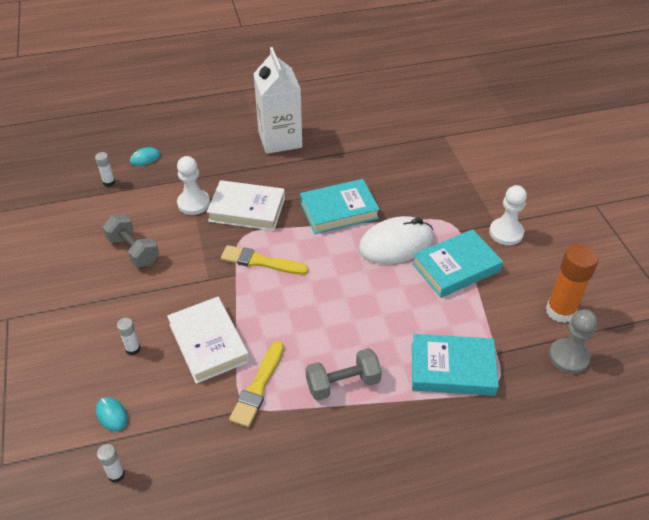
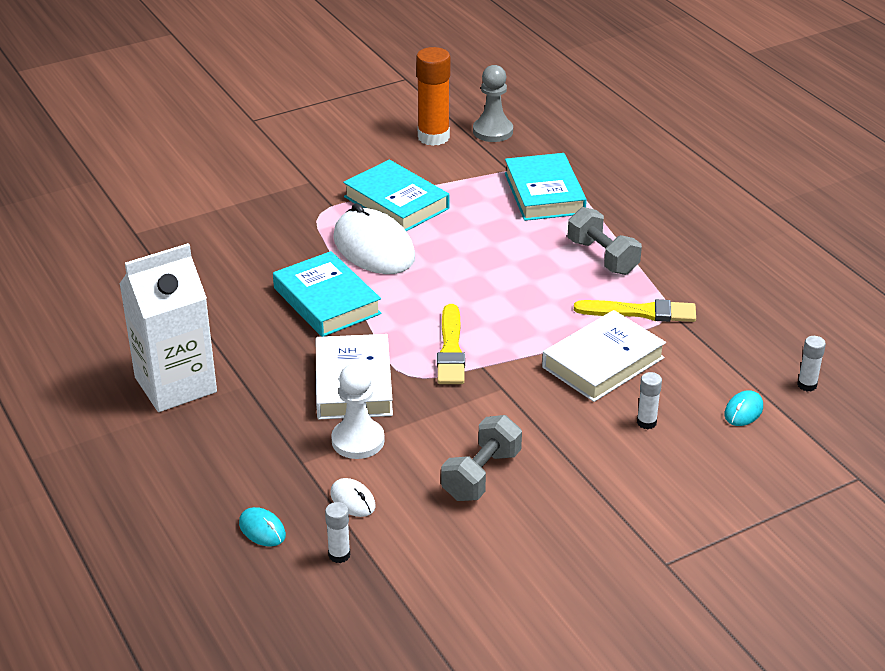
camera: 105 degrees left, 10 degrees down
white pawn [489,185,527,245] -> none
none -> white mouse [330,478,375,517]

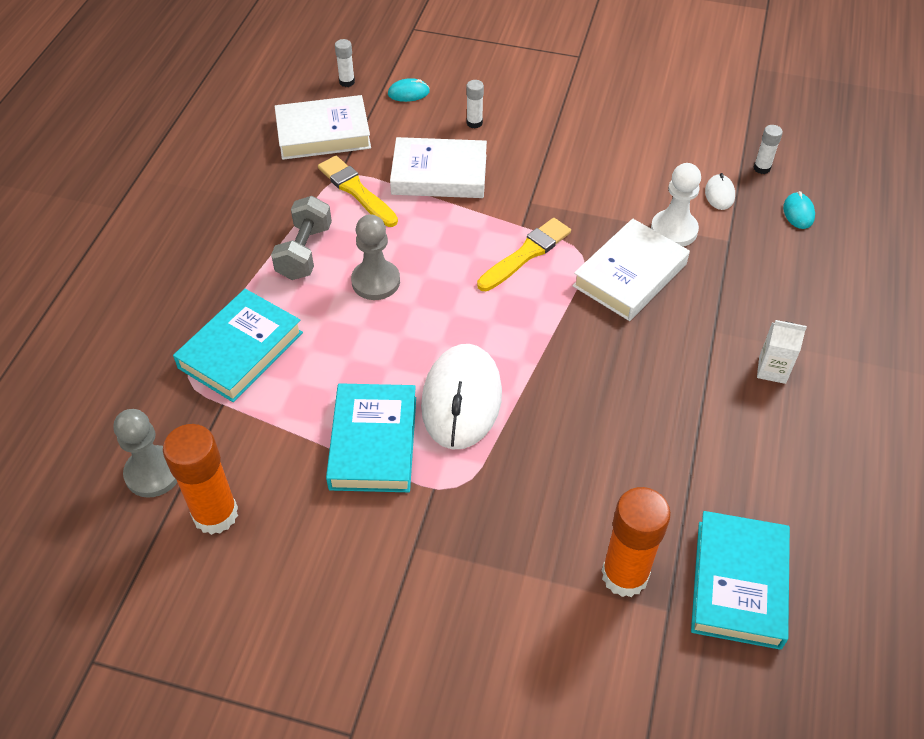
camera: 135 degrees left, 15 degrees up
white carton [119,243,217,412] -> white carton [757,320,807,384], size x0.45
turquoise book [273,251,382,337] -> turquoise book moved to [691,511,790,650]
grey dumbbell [441,415,522,501] -> none
none -> white book [275,95,371,160]
none -> grey pawn [351,214,400,300]
none -> orange glue stick [602,487,671,597]

